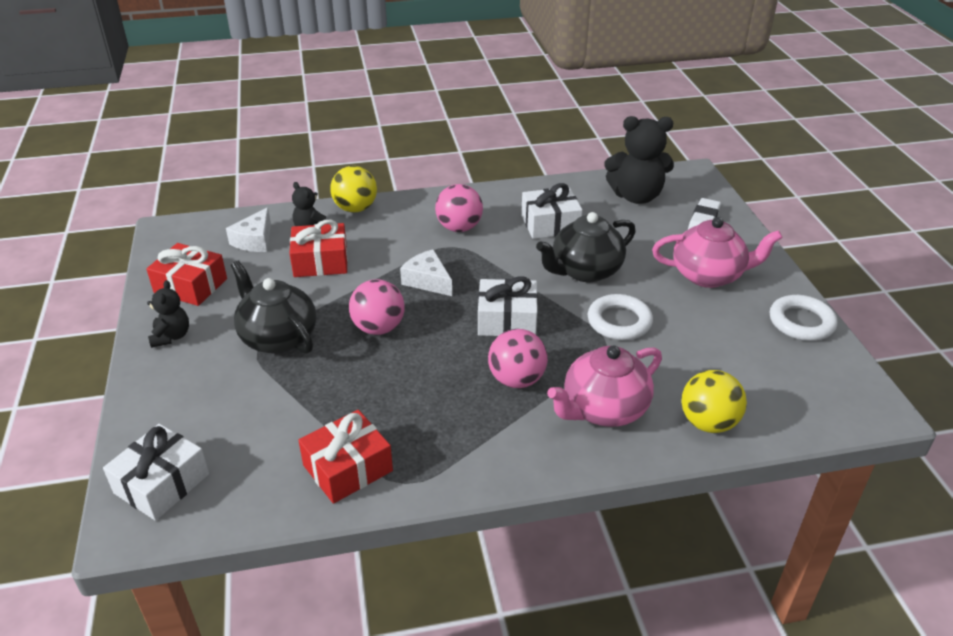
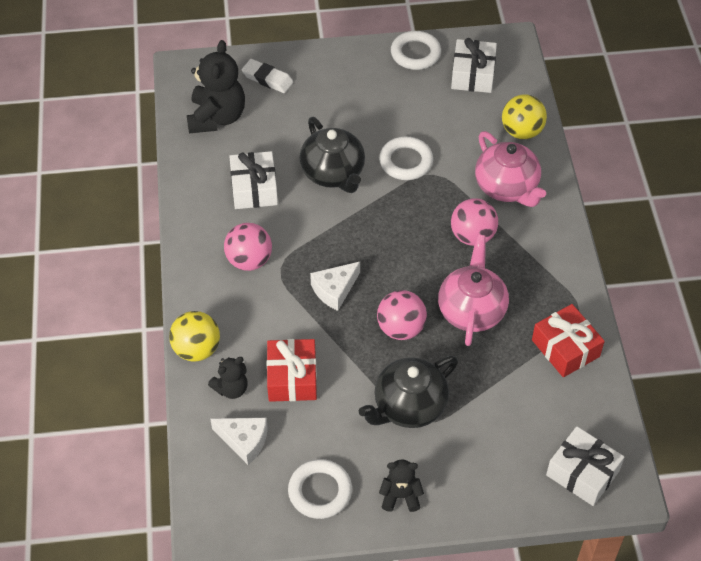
camera: 85 degrees left, 15 degrees up
red gift [147,243,227,306] -> white ring [288,459,352,519]
white gift [478,276,538,336] -> white gift moved to [451,38,497,93]
pink teapot [652,217,783,288] -> pink teapot moved to [438,235,509,346]

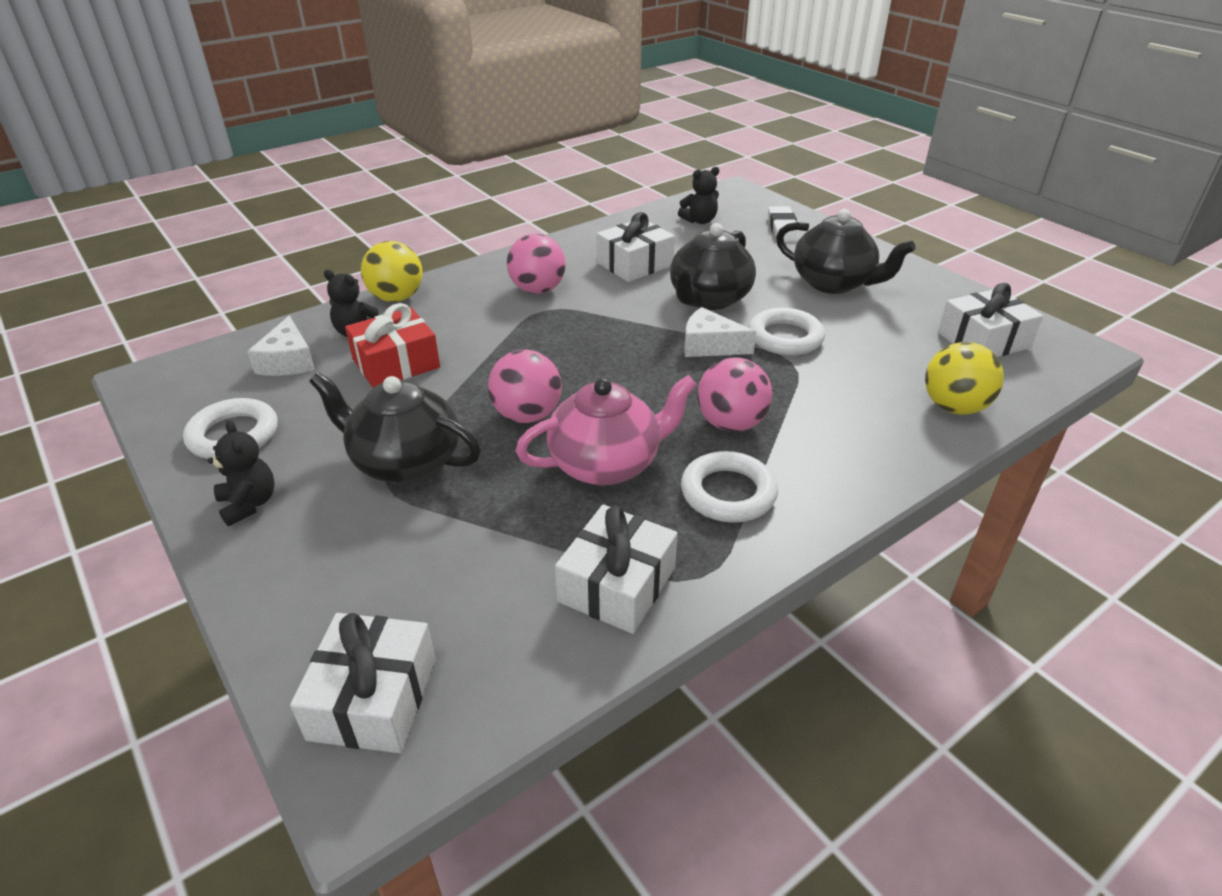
camera: 60 degrees right, 15 degrees down
black teddy bear [187,40,245,133] -> black teddy bear [678,167,719,224], size x0.54
white cheese [310,262,360,311] -> white cheese moved to [684,307,756,357]
white ring [391,31,441,70] -> white ring moved to [681,451,778,523]
pink teapot [475,131,546,207] -> none
red gift [532,304,605,377] -> white gift [555,505,678,634]
none -> black teapot [776,209,915,294]

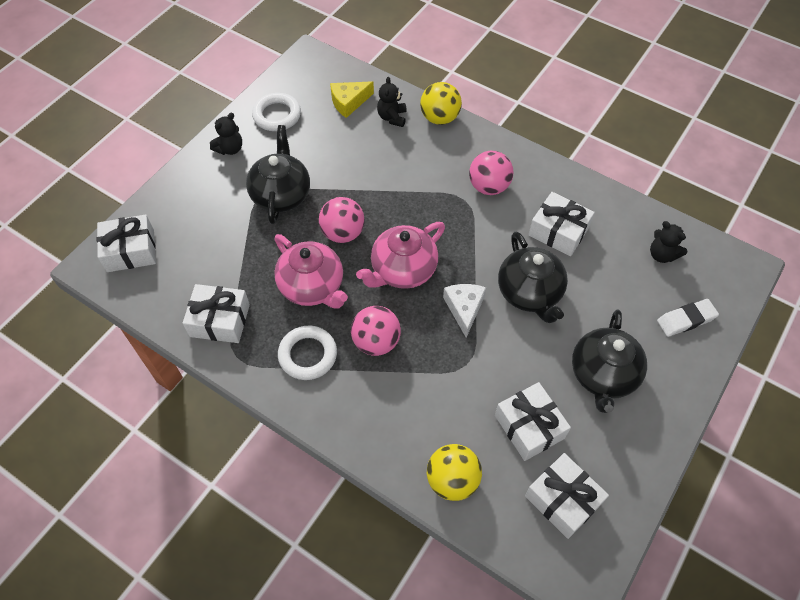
camera: 70 degrees right, 20 degrees up
white cheese [247,316,315,376] -> yellow cheese [330,81,374,118]
red gift [345,303,440,388] -> none
black teapot [670,223,756,310] -> black teapot turned 120 degrees counterclockwise [498,232,568,323]
white ring [748,308,825,355] -> none
none -> pink teapot [356,222,445,289]
none -> white gift [495,382,571,461]

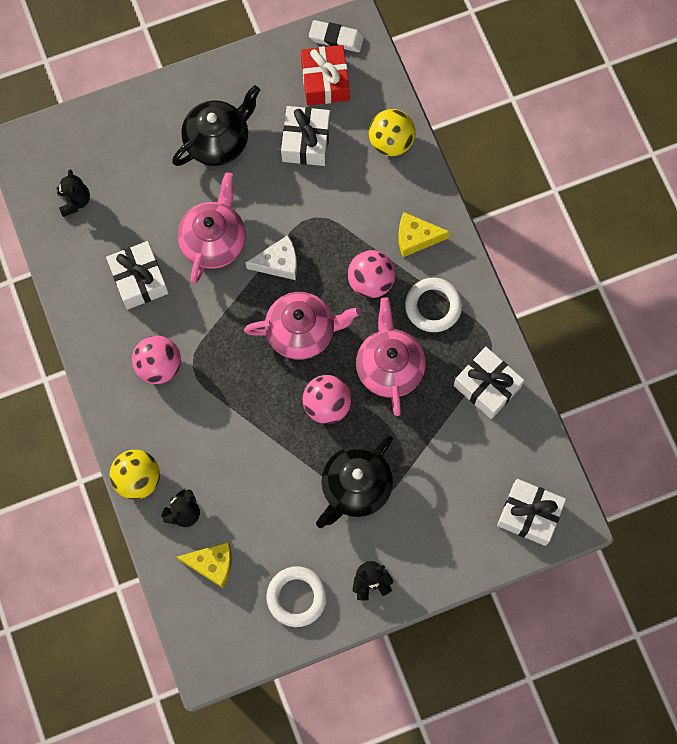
camera: 145 degrees left, 15 degrees up
white cheese [443,284,486,338] -> white cheese turned 135 degrees counterclockwise [245,235,297,280]
black teapot [498,232,568,323] -> pink teapot [178,172,246,283]
white gift [525,453,609,539] -> red gift [301,45,350,105]
white eraser [657,299,719,337] -> white eraser moved to [309,20,364,52]
none -> yellow cheese [399,212,450,257]

